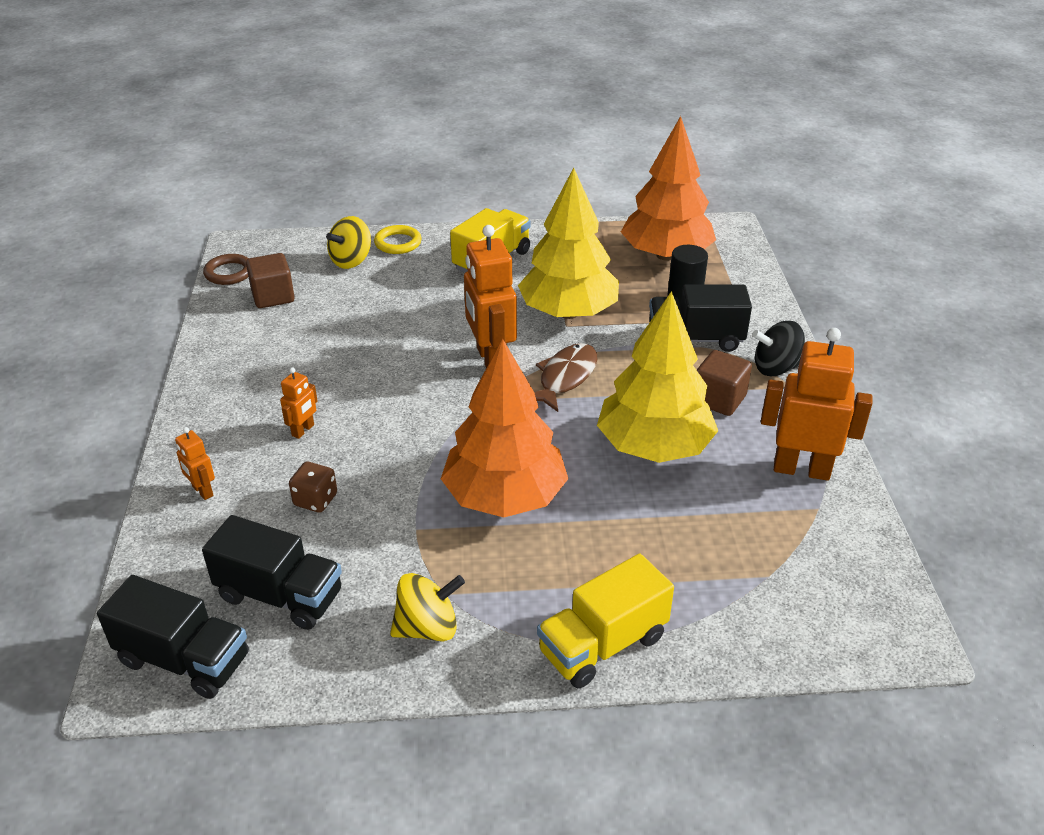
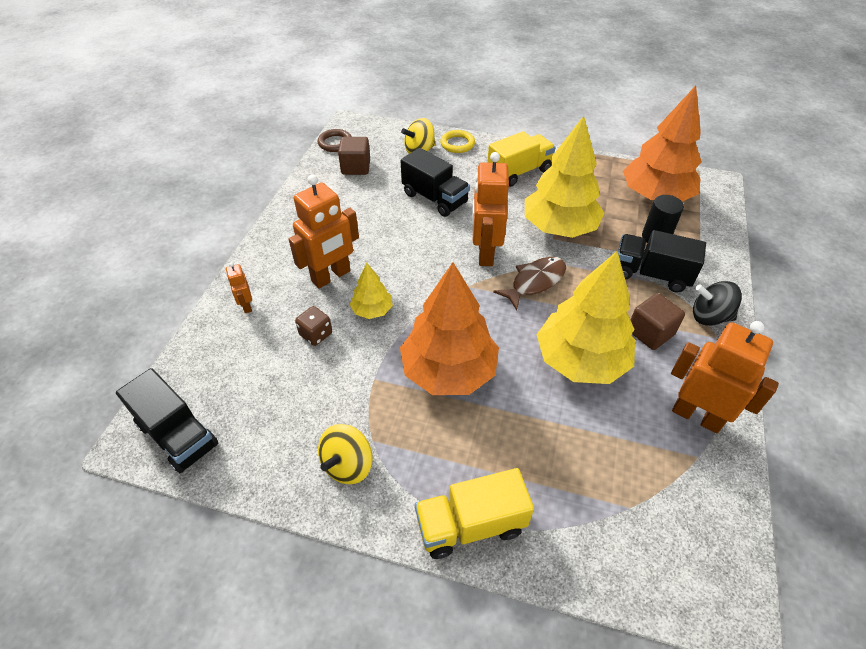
camera: 20 degrees right, 10 degrees up
black truck [202,515,342,630] -> black truck moved to [401,148,470,217]
orange robot [280,368,318,439] -> orange robot [289,175,359,288], size x2.10
yellow spinning top [390,573,465,642] -> yellow spinning top turned 120 degrees clockwise [318,424,372,484]
none -> yellow tree [350,263,393,319]

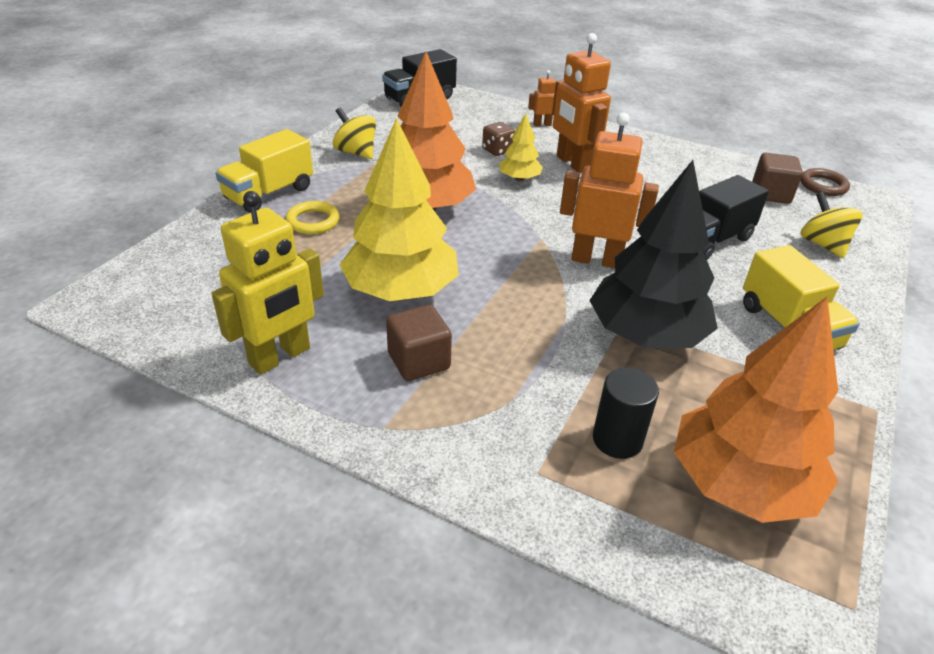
camera: 100 degrees right, 10 degrees down
yellow truck [415,468,534,559] -> yellow truck turned 135 degrees counterclockwise [215,129,313,213]
yellow ring [440,130,475,153] -> yellow ring moved to [286,201,340,234]
brown fish [493,257,566,310] -> none
yellow tree [525,116,605,238] -> black tree [589,160,718,348]
black truck [618,230,706,293] -> none
orange robot [671,321,779,434] -> yellow robot [211,191,324,375]
black spinning top [693,281,742,326] -> none

